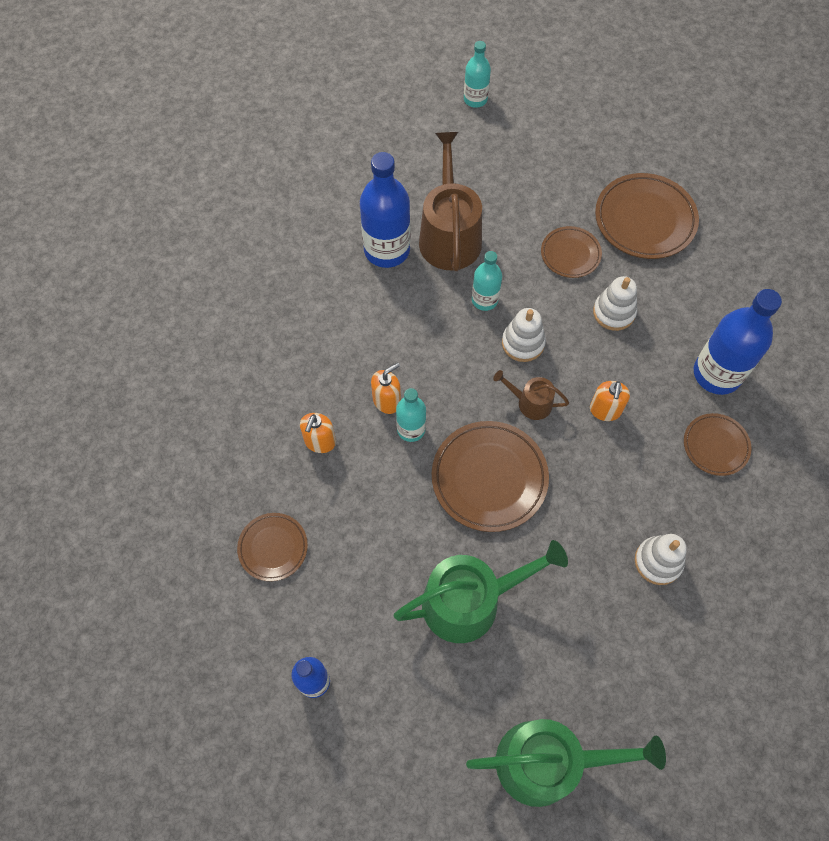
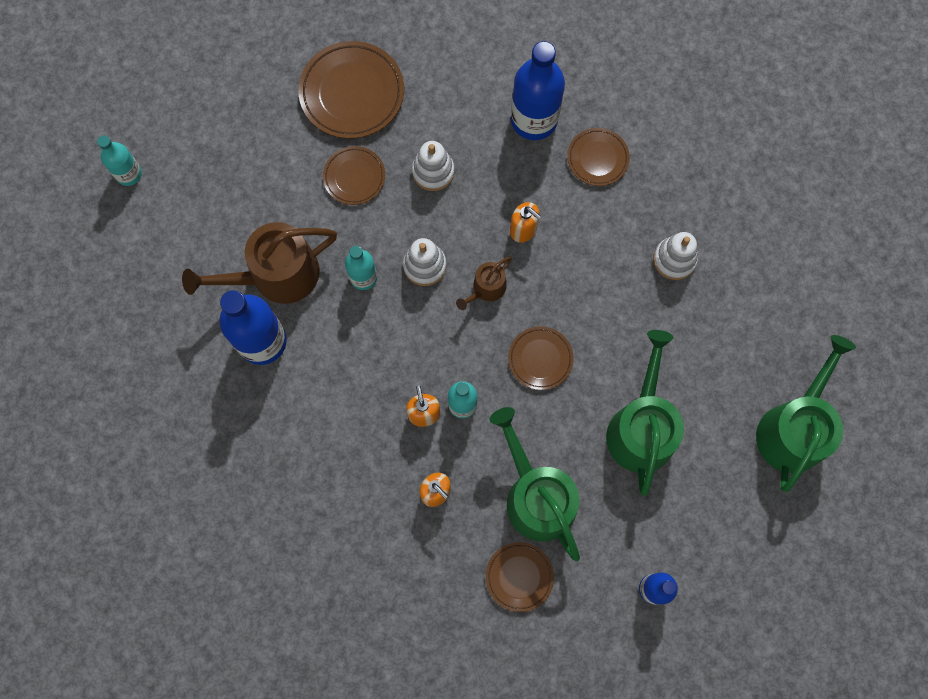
camera: 65 degrees left, 10 degrees up
brown watering can [419,132,482,271] -> brown watering can turned 45 degrees counterclockwise [182,222,337,304]
brown plate [432,421,549,532] -> brown plate [508,326,574,390], size x0.58
none -> green watering can [490,407,580,561]

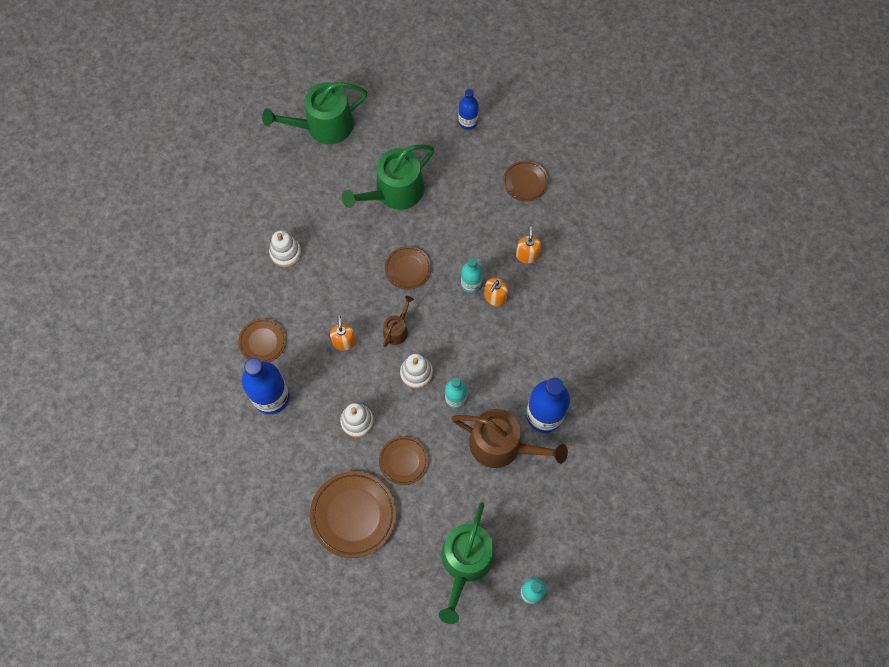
camera: 135 degrees left, 5 degrees down
brown watering can [456,257,512,310] -> brown watering can turned 60 degrees counterclockwise [383,296,414,347]
green watering can [490,407,580,561] -> green watering can moved to [439,502,494,624]

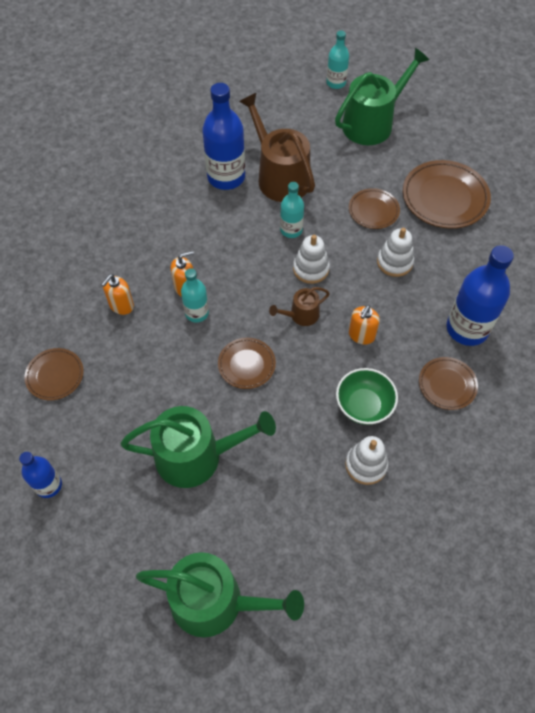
camera: 145 degrees left, 10 degrees down
none -> green bowl [336,368,398,425]

